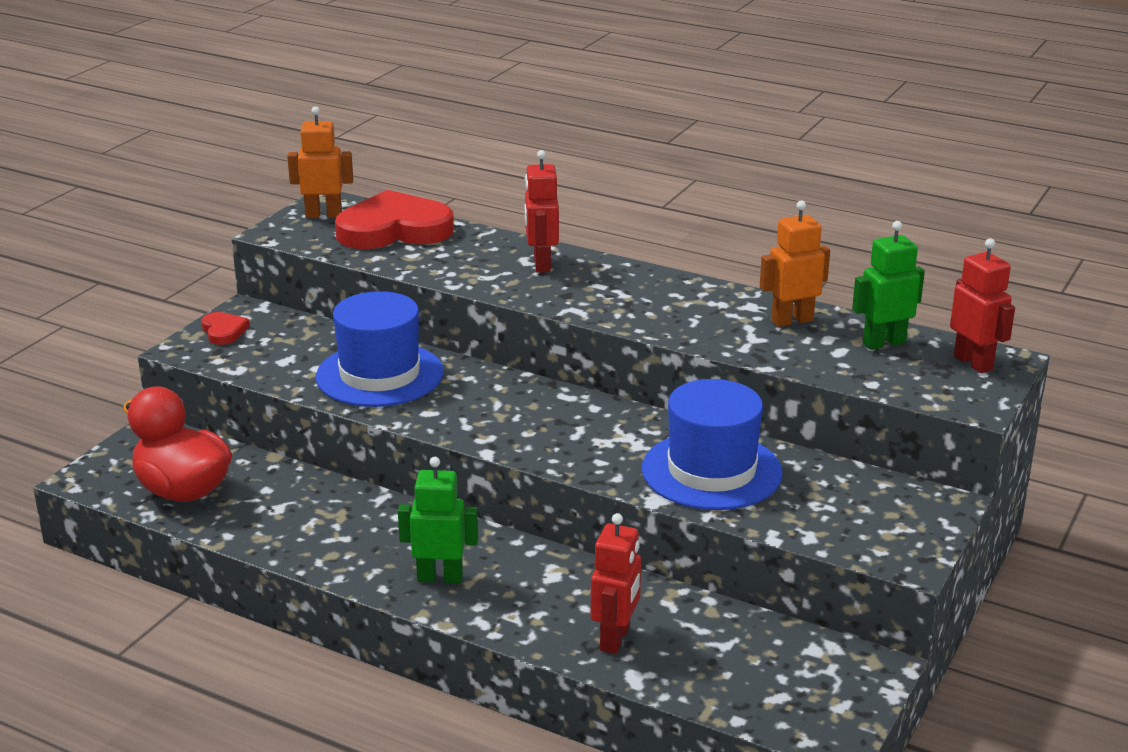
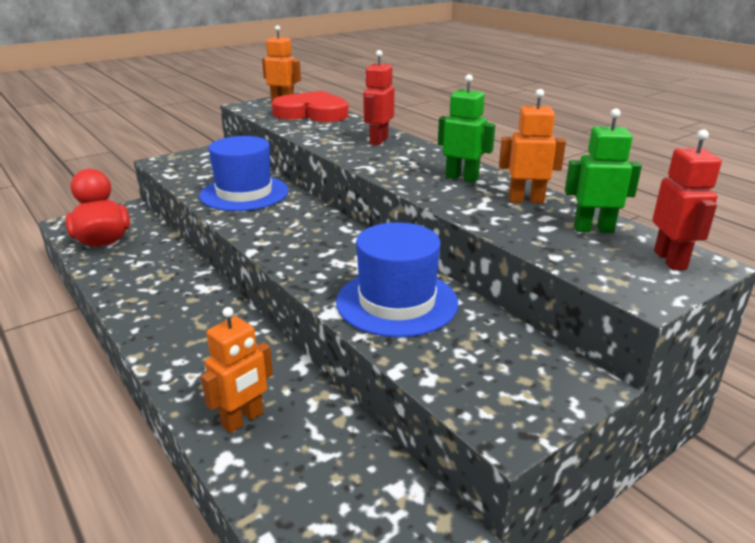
camera: 25 degrees right, 0 degrees up
red heart [202,312,250,345] -> none
green robot [398,457,478,584] -> green robot moved to [438,74,495,183]
red robot [591,513,641,654] -> orange robot [201,307,273,433]

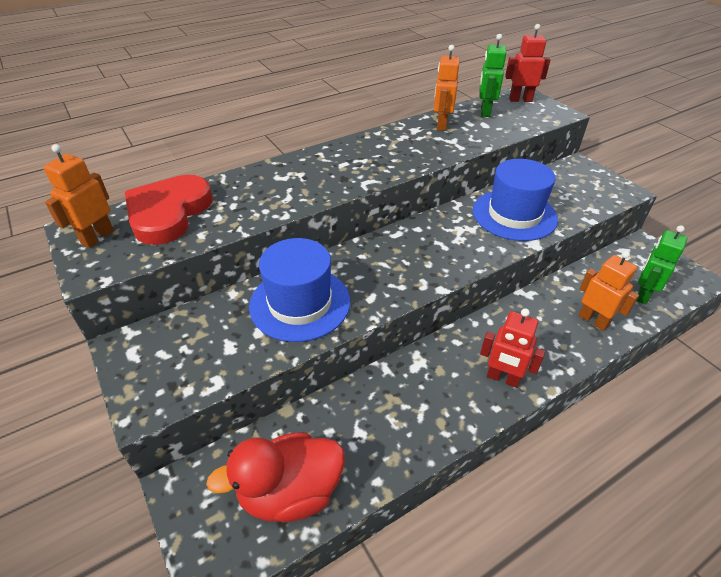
camera: 85 degrees left, 15 degrees up
red robot [363,50,395,145] -> red robot moved to [480,308,545,388]
green robot [438,74,495,183] -> green robot moved to [637,225,687,304]

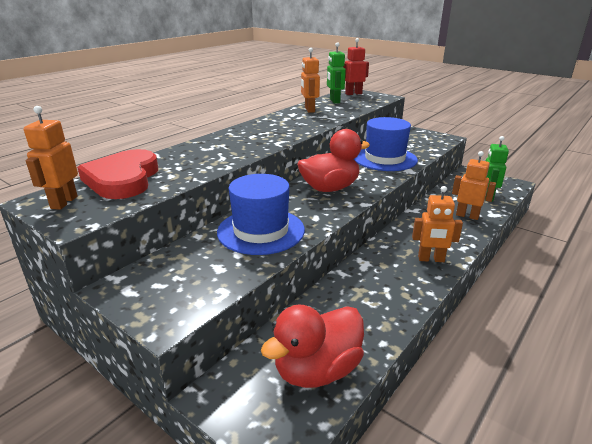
camera: 20 degrees left, 15 degrees down
red robot [480,308,545,388] -> orange robot [412,186,463,262]
none -> red duck [297,129,370,192]

